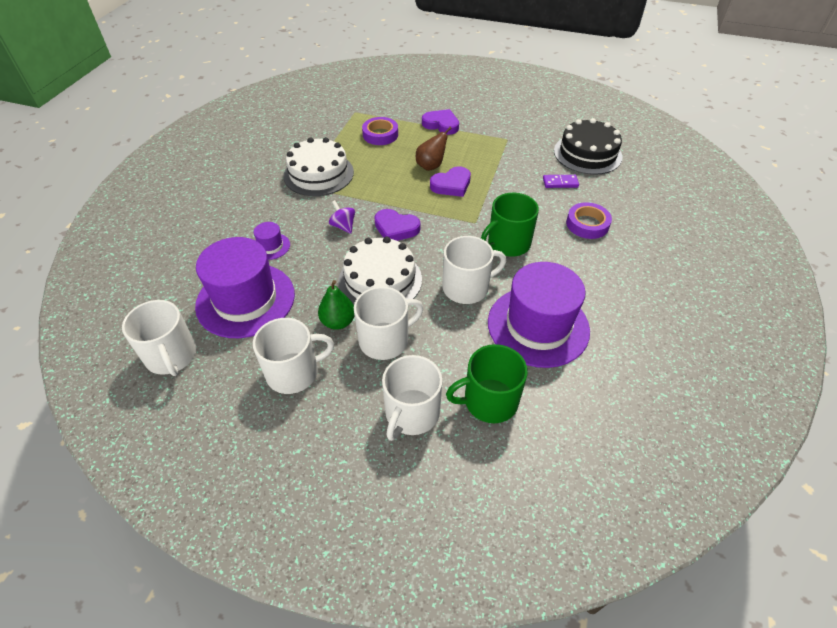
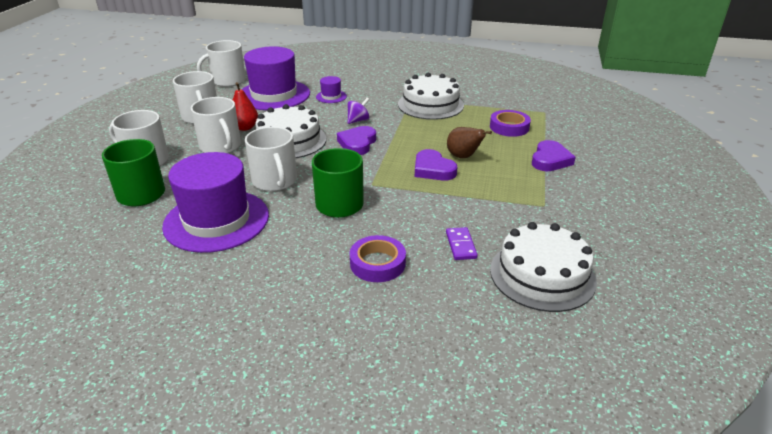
camera: 85 degrees right, 15 degrees down
green pear [318,280,355,330] -> red pear [233,82,258,131]
black cake [554,118,622,175] -> white cake [490,222,597,312]

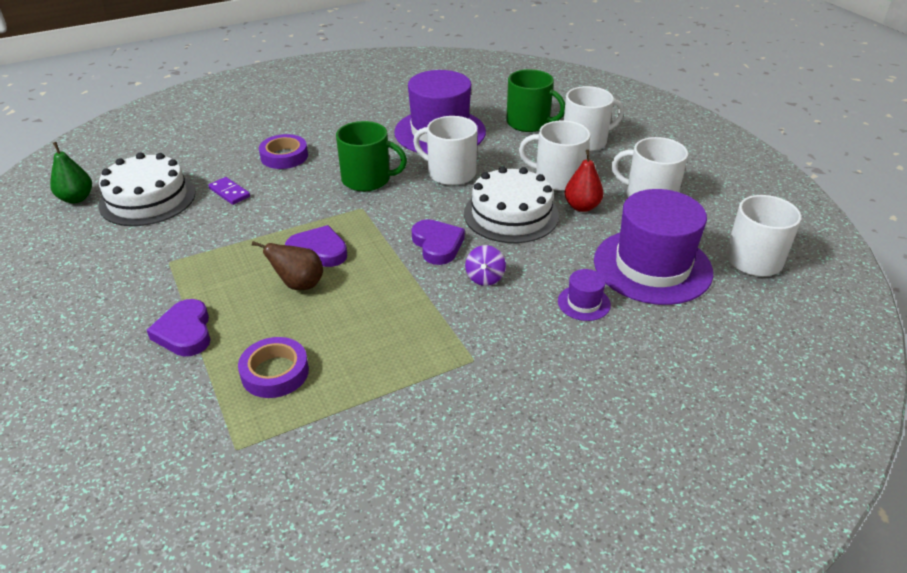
camera: 140 degrees right, 5 degrees up
white cake [398,73,464,120] -> none
none -> green pear [50,142,92,203]

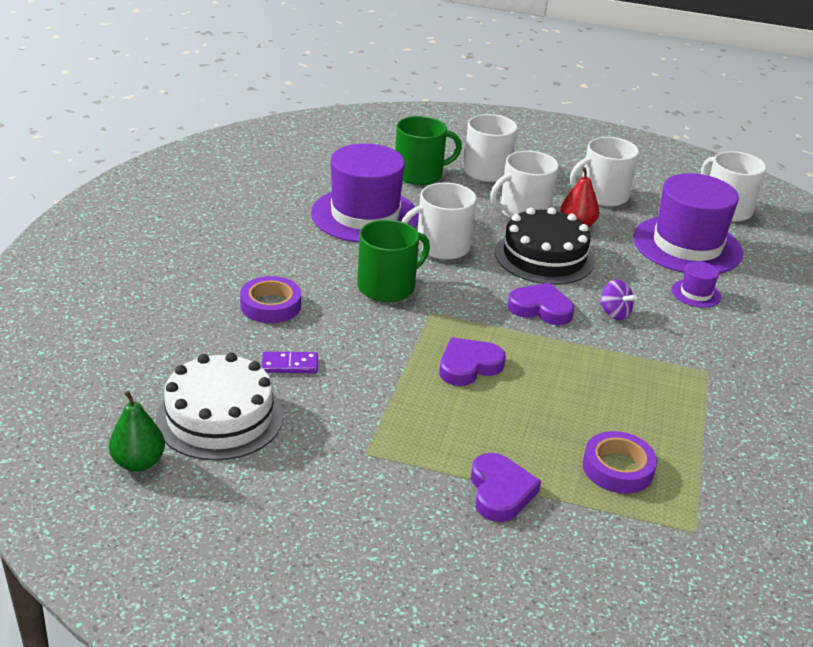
camera: 50 degrees left, 5 degrees down
purple heart [147,299,211,356] -> purple heart turned 120 degrees counterclockwise [471,453,541,522]
brown pear [252,241,323,290] -> none
white cake [464,166,559,243] -> black cake [495,207,595,285]

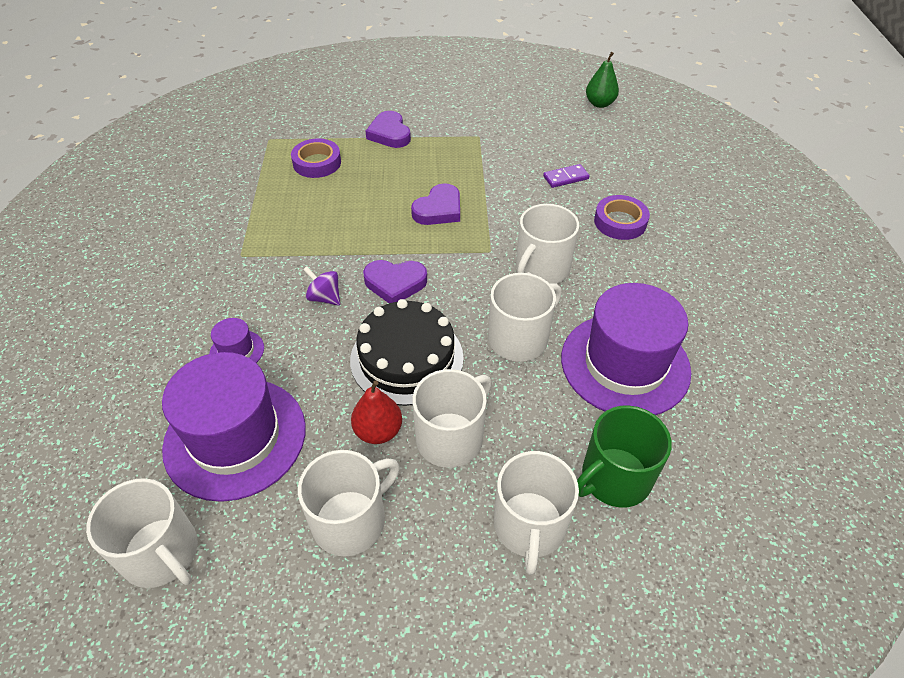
camera: 165 degrees right, 15 degrees up
white cake [156,353,284,461] -> none
green mug [358,220,430,302] -> white mug [516,204,579,284]

